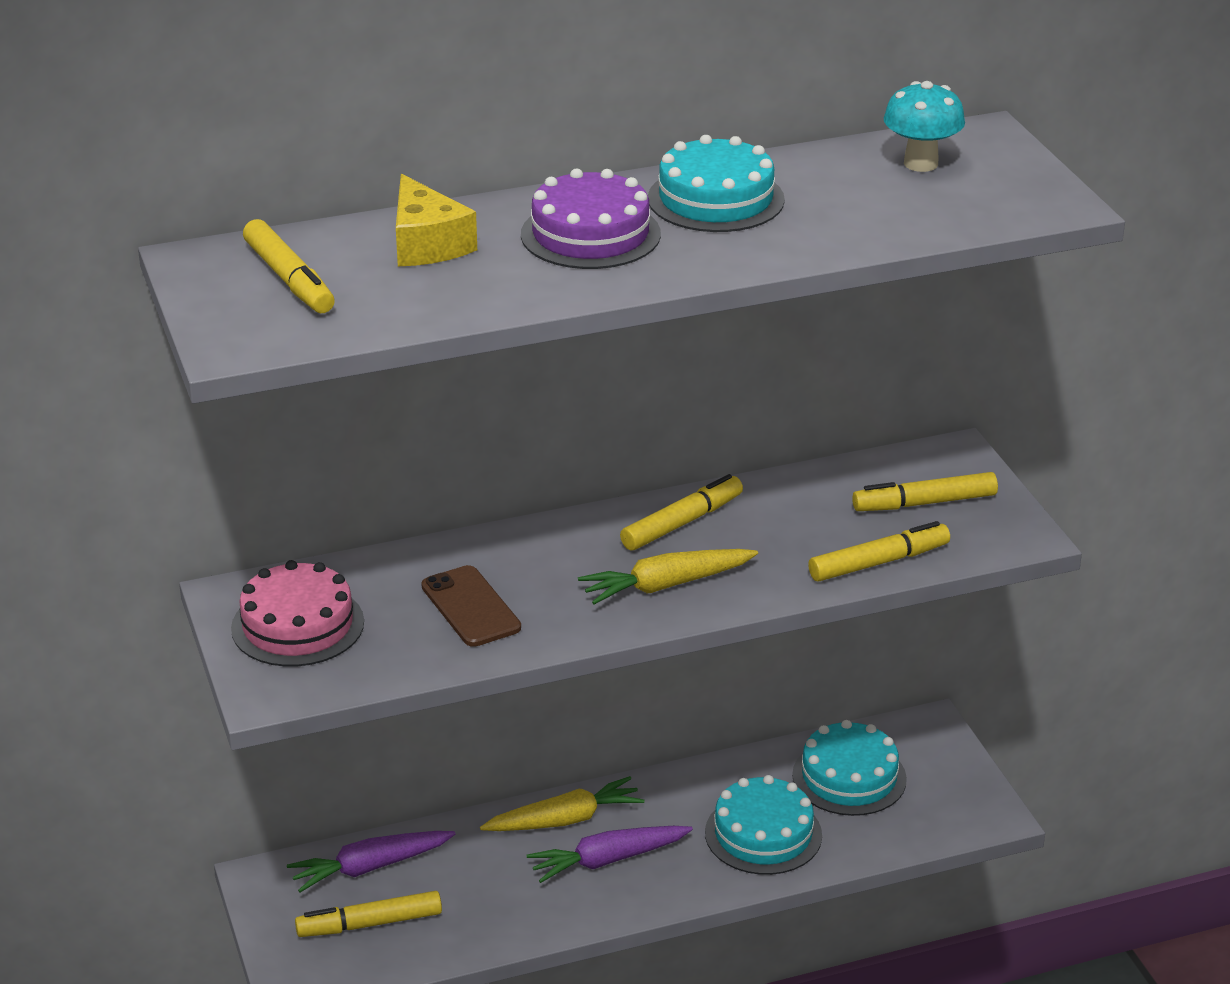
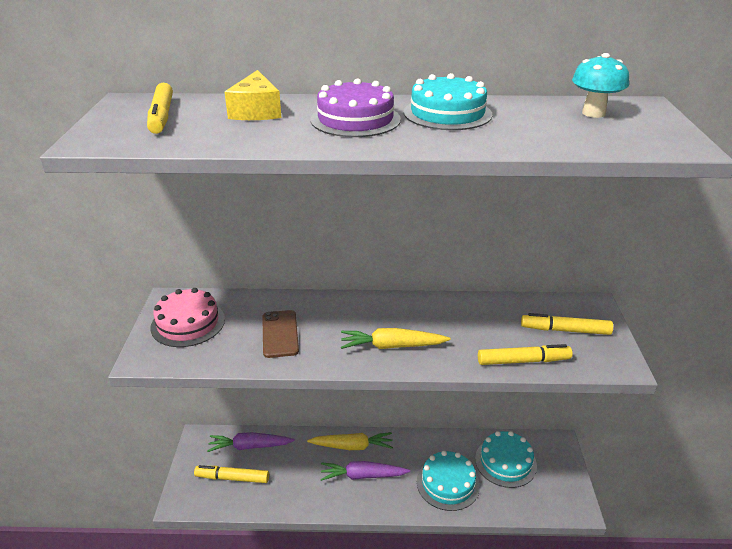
camera: 20 degrees right, 0 degrees up
yellow marker [620,474,743,551] -> none

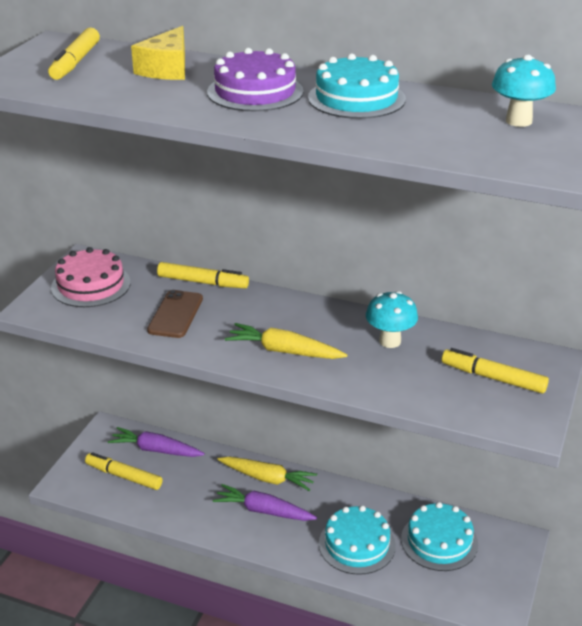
camera: 20 degrees right, 0 degrees up
yellow marker [478,344,572,365] -> yellow marker moved to [157,262,249,289]
none -> turquoise mushroom [366,291,418,348]

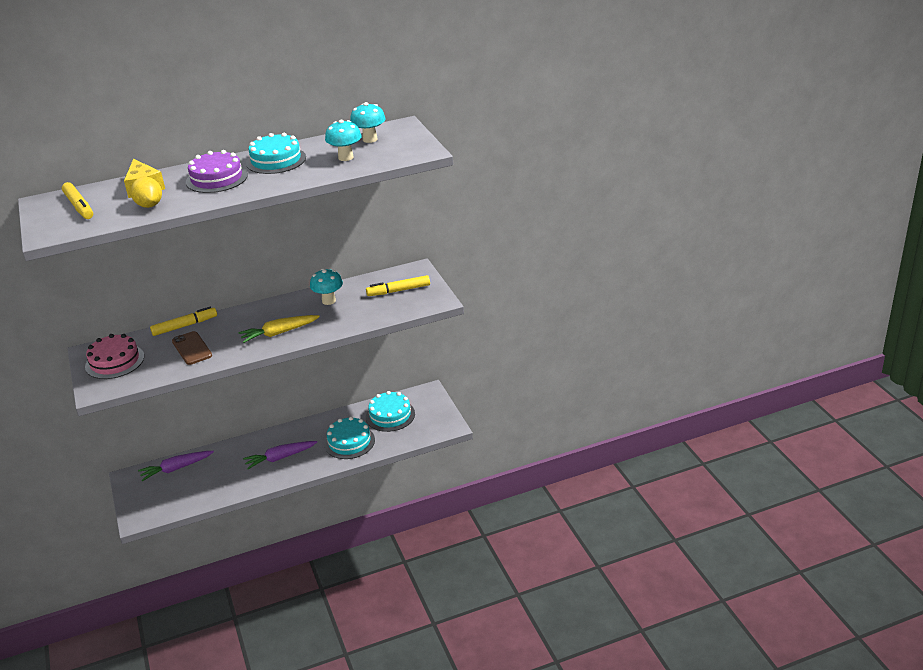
camera: 40 degrees left, 0 degrees up
yellow marker [85,452,163,490] -> none
yellow carrot [217,456,317,491] -> none
none -> yellow lemon [131,177,162,208]
none -> turquoise mushroom [325,120,362,161]

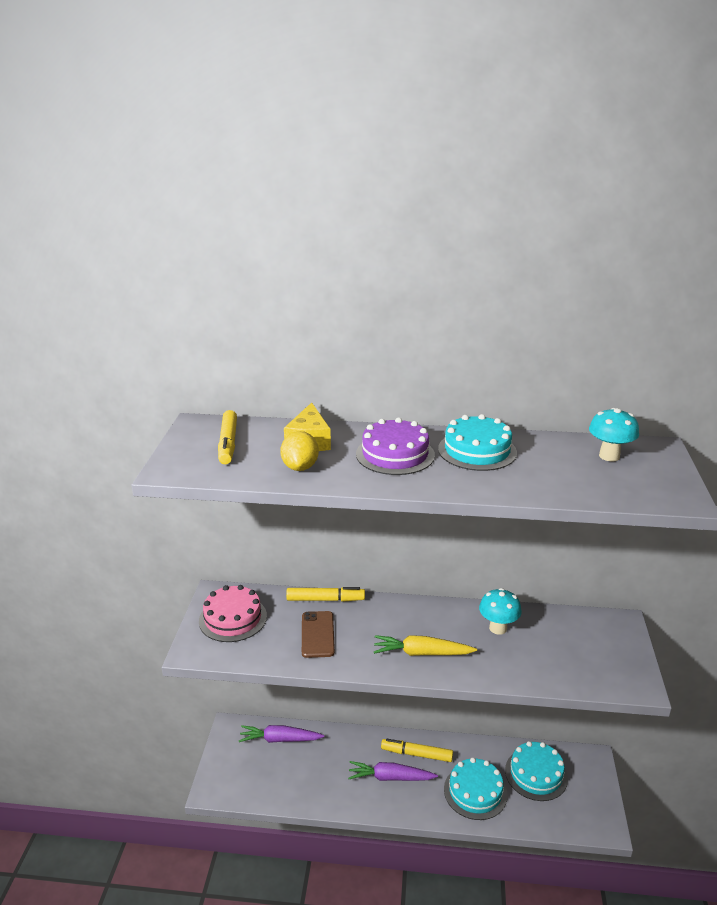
camera: 25 degrees right, 5 degrees down
turquoise mushroom [325,120,362,161] -> none
yellow marker [366,275,430,296] -> yellow marker moved to [381,739,453,762]

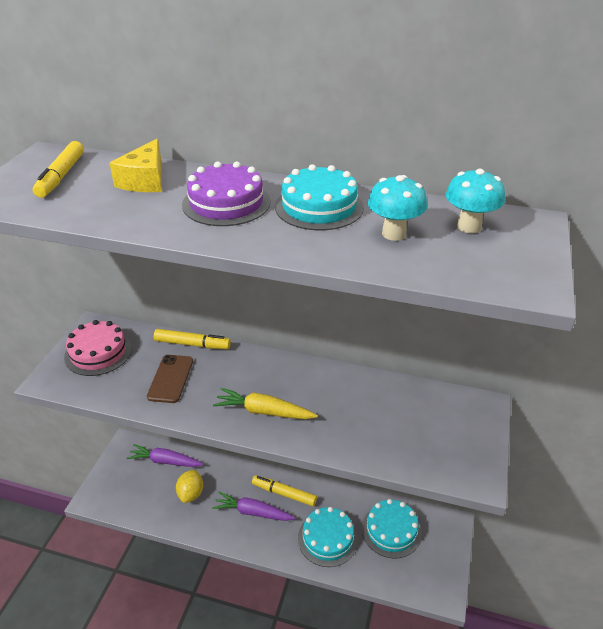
camera: 10 degrees right, 10 degrees up
yellow lemon [280,431,319,471] -> yellow lemon moved to [176,470,203,503]
turquoise mushroom [479,588,522,635] -> turquoise mushroom moved to [368,175,427,241]

